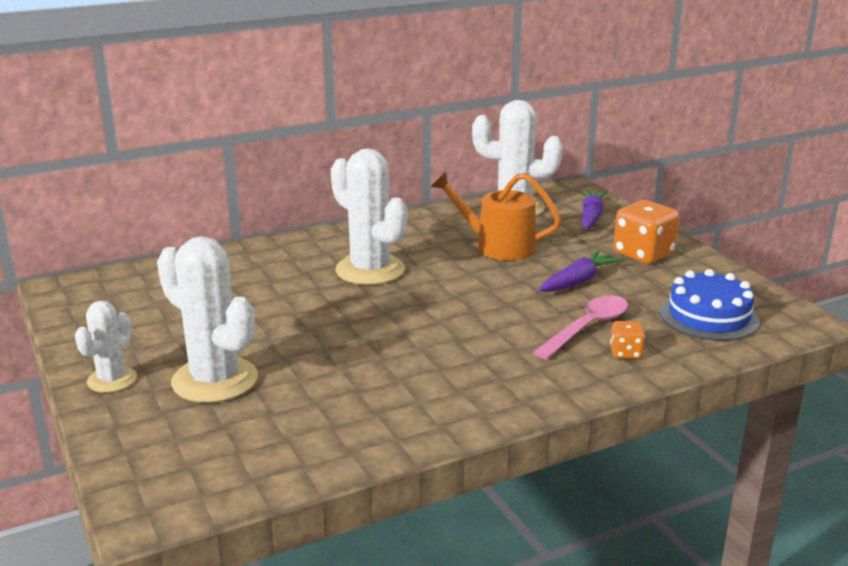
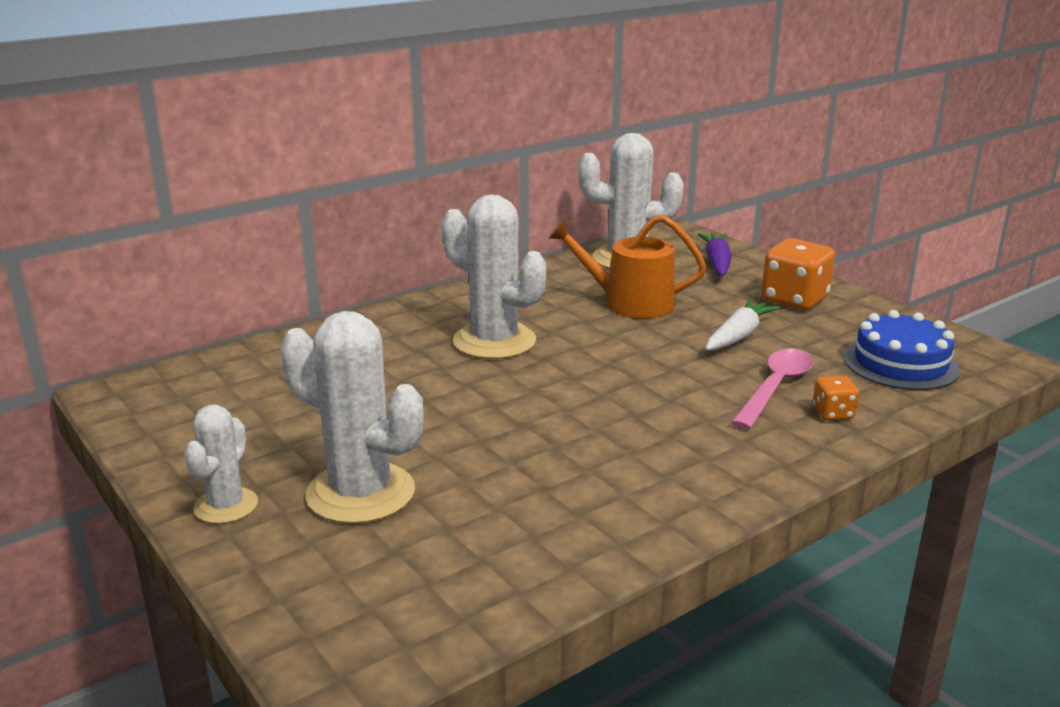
camera: 10 degrees left, 0 degrees up
purple carrot [539,250,622,292] -> white carrot [705,299,780,350]

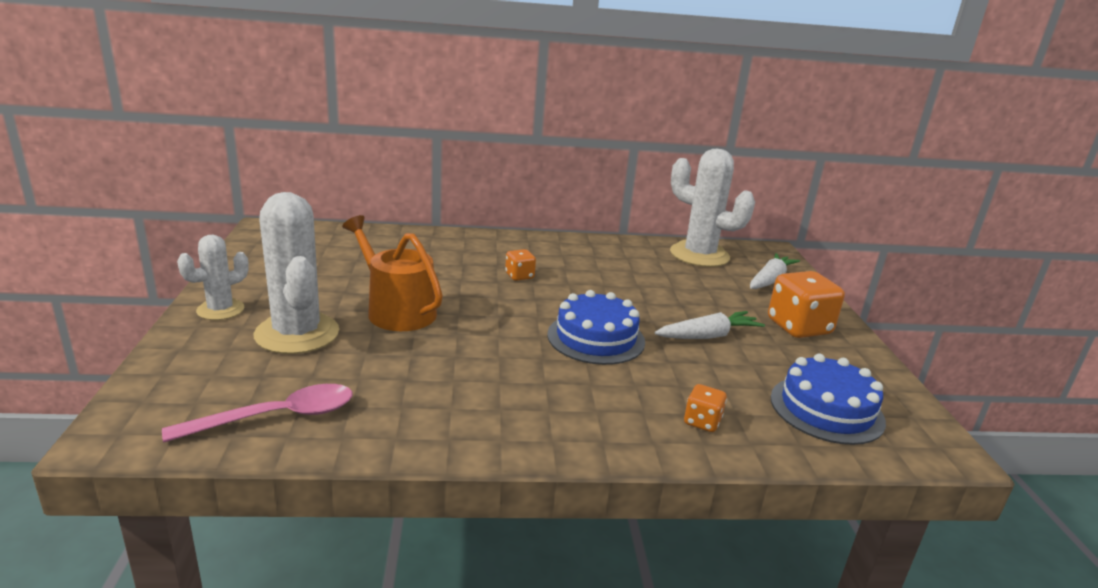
camera: 30 degrees right, 0 degrees up
white cactus [441,195,546,359] -> orange dice [505,249,536,281]
orange watering can [549,215,706,318] -> orange watering can moved to [342,215,443,331]
purple carrot [698,233,732,276] -> white carrot [750,253,800,289]
pink spoon [731,349,814,429] -> pink spoon moved to [162,384,353,442]
none -> blue cake [547,290,645,365]

